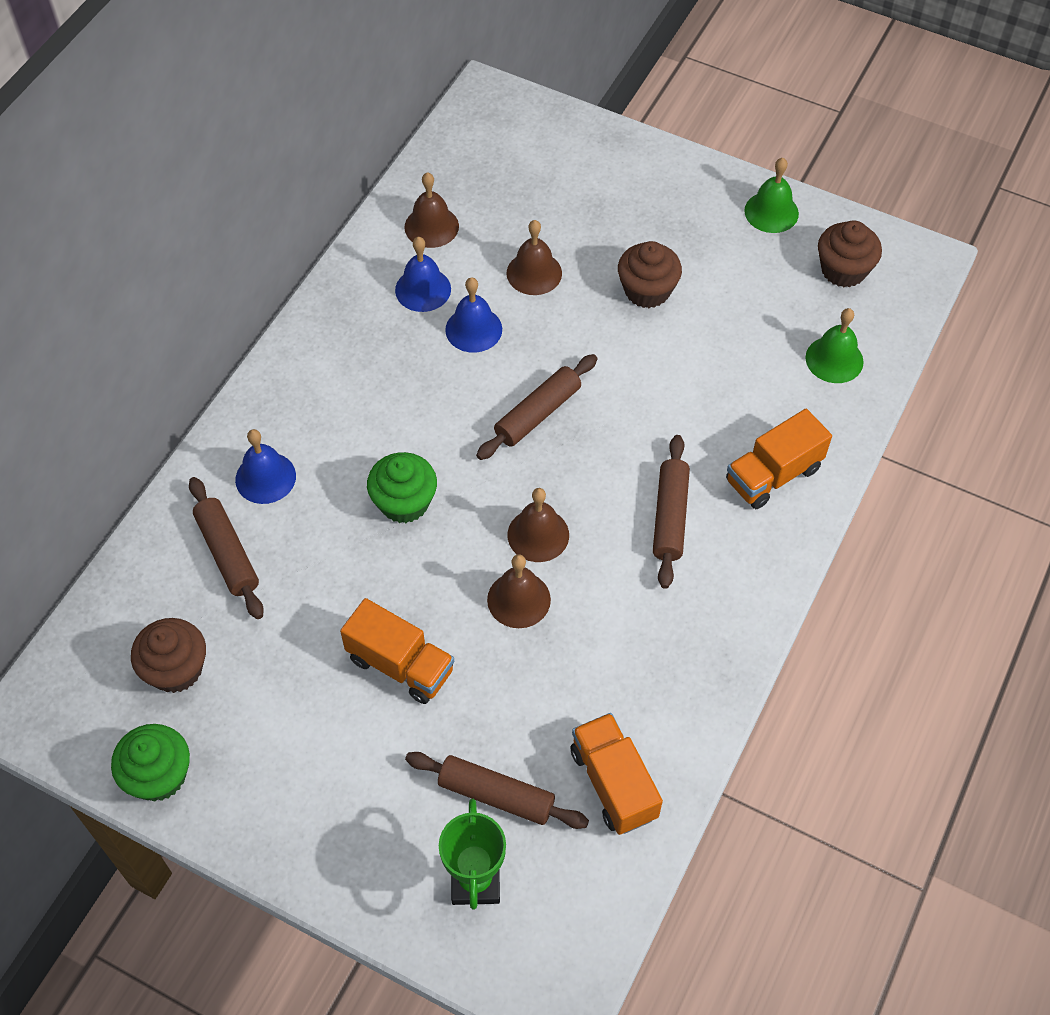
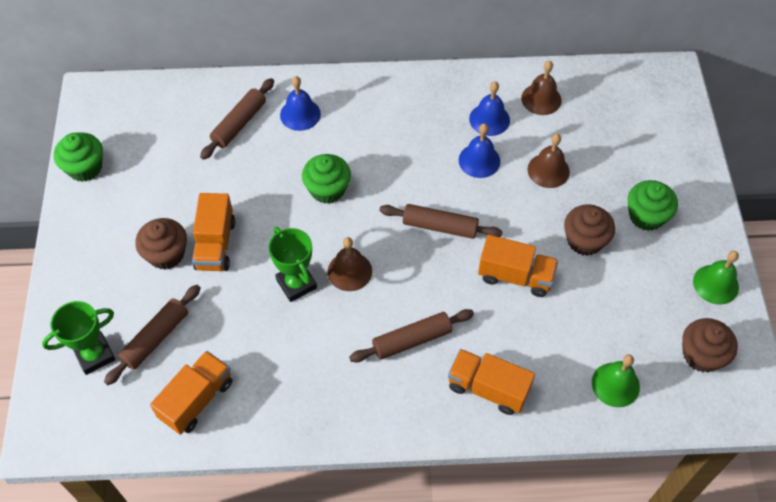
camera: 60 degrees right, 0 degrees up
brown cupcake [131,618,206,693] -> brown cupcake moved to [135,218,187,270]
brown rolling pin [405,752,589,829] -> brown rolling pin turned 45 degrees clockwise [104,285,201,385]
brown bell [487,554,551,628] -> green trophy [268,227,317,302]
none -> orange truck [478,235,558,297]
none -> green cupcake [628,180,678,231]

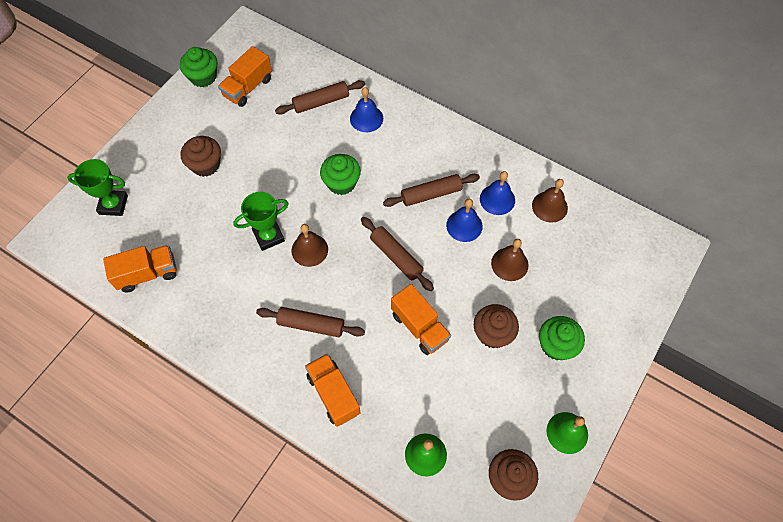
camera: 35 degrees right, 5 degrees up
brown rolling pin [104,285,201,385] -> brown rolling pin moved to [383,174,480,207]
orange truck [192,193,235,271] -> orange truck moved to [218,46,272,107]
green trophy [268,227,317,302] -> green trophy turned 60 degrees clockwise [233,192,289,251]

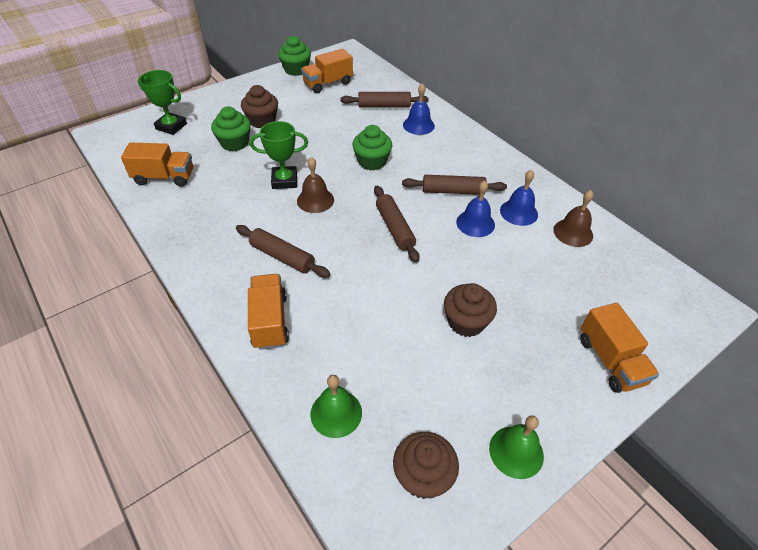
camera: 20 degrees right, 15 degrees down
orange truck [391,284,451,355] -> orange truck moved to [580,303,659,393]
brown bell [491,239,528,281] -> none
green cupcake [539,316,585,360] -> green cupcake moved to [211,106,251,151]

